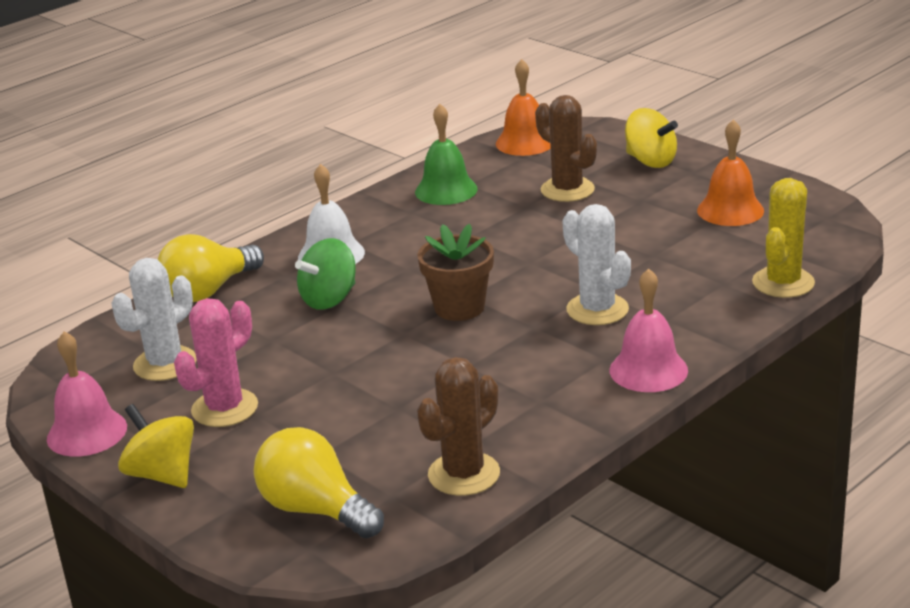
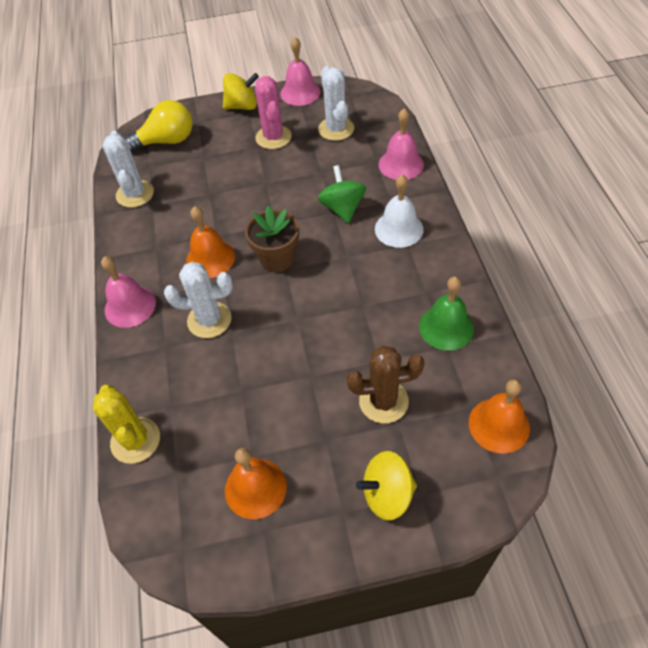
camera: 125 degrees right, 25 degrees up
yellow light bulb [158,234,264,302] -> pink bell [379,108,424,180]
brown cactus [417,357,500,496] -> white cactus [103,131,154,208]
none -> orange bell [186,206,235,278]

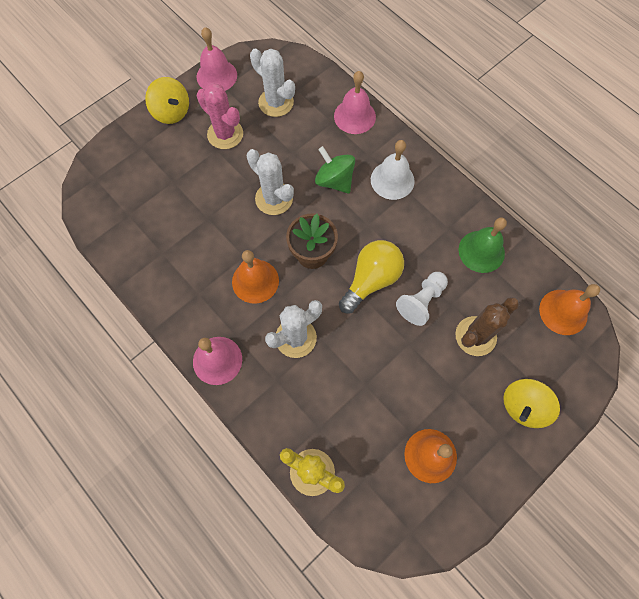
camera: 35 degrees left, 15 degrees up
white cactus [103,131,154,208] -> white cactus moved to [247,149,294,215]
yellow light bulb [124,100,193,152] -> yellow light bulb moved to [339,240,404,313]
yellow spinning top [223,73,259,110] -> yellow spinning top turned 90 degrees clockwise [145,77,189,124]
none -> white pawn [396,272,448,326]

